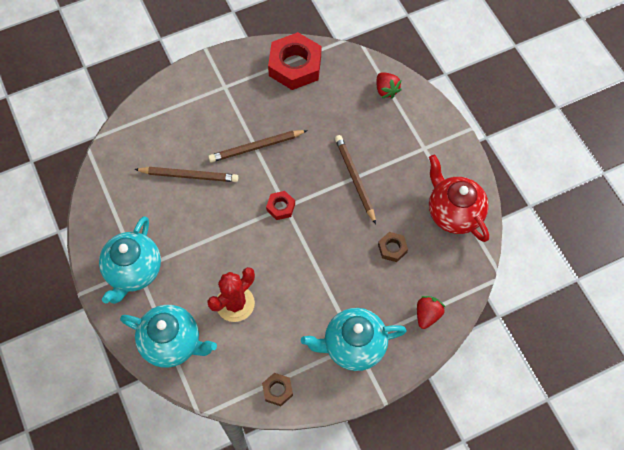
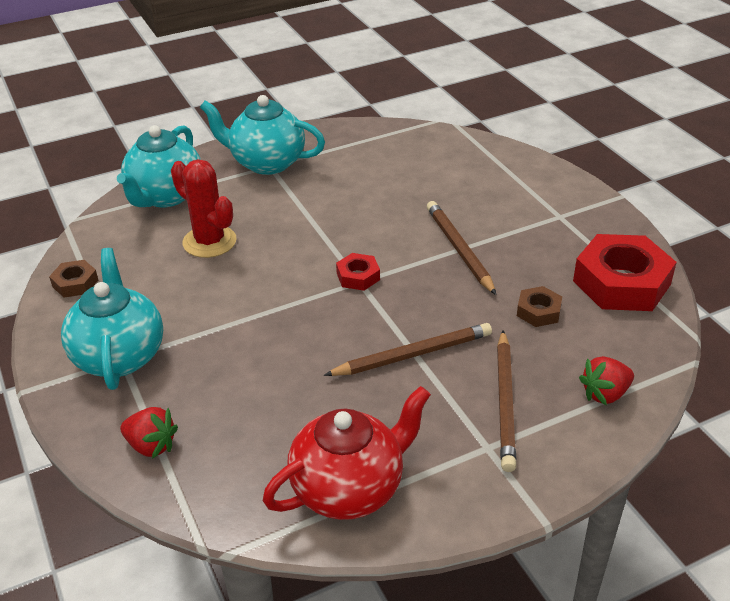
camera: 90 degrees right, 25 degrees down
brown pencil [134,167,238,182] -> brown pencil moved to [497,330,516,472]
brown nut [378,232,408,262] -> brown nut moved to [517,286,562,327]

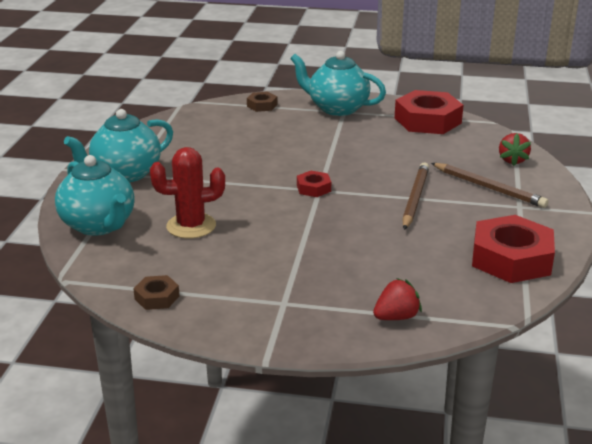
camera: 55 degrees left, 10 degrees down
turquoise teapot [61,248,163,390] -> turquoise teapot moved to [290,51,386,116]
red teapot [263,386,431,520] -> red nut [472,215,555,283]
brown pencil [427,201,496,295] -> none
brown nut [517,286,562,327] -> brown nut moved to [247,92,277,112]

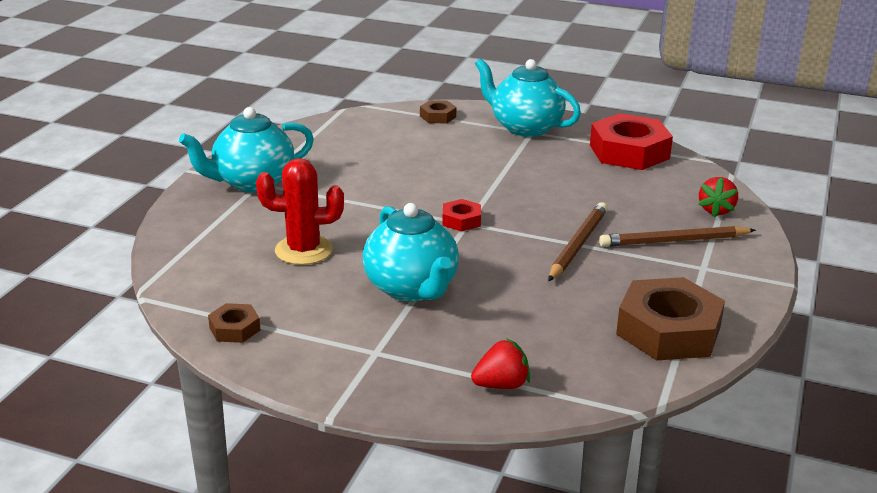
camera: 10 degrees right, 0 degrees up
turquoise teapot [55,155,135,236] -> turquoise teapot moved to [363,203,459,302]
brown pencil [431,163,549,208] -> brown pencil turned 120 degrees clockwise [599,226,756,247]
red nut [472,215,555,283] -> brown nut [616,277,725,361]

